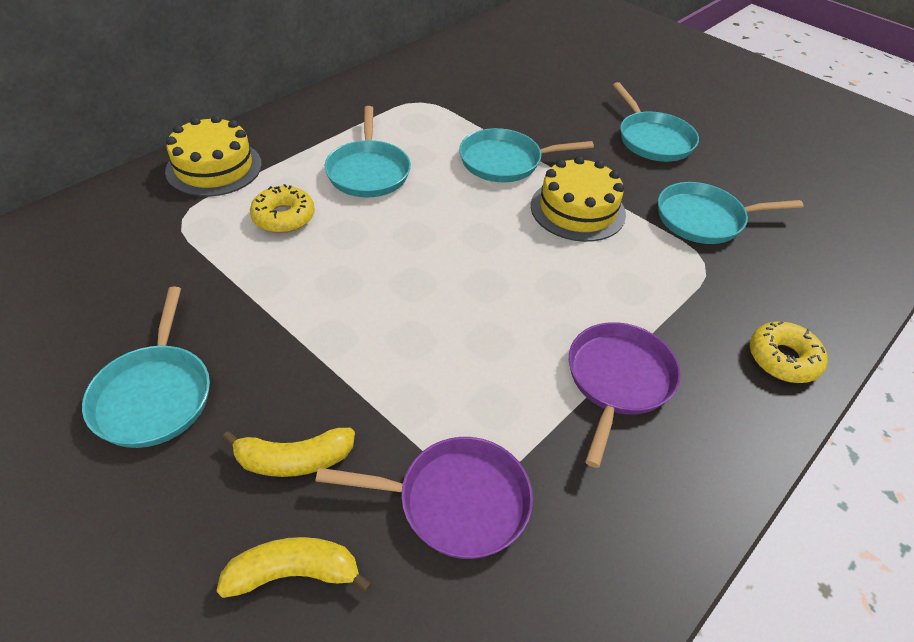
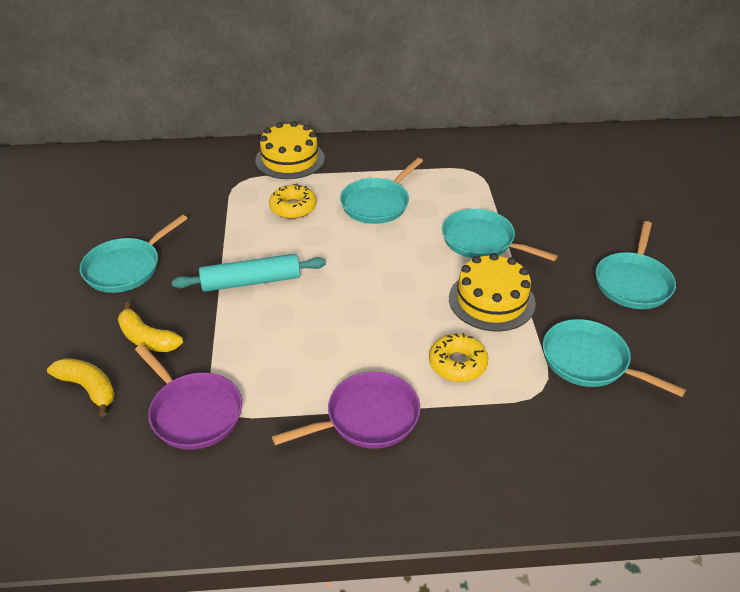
camera: 45 degrees right, 5 degrees down
yellow donut [750,321,827,383] -> yellow donut moved to [429,333,488,382]
none -> turquoise rolling pin [172,254,326,292]

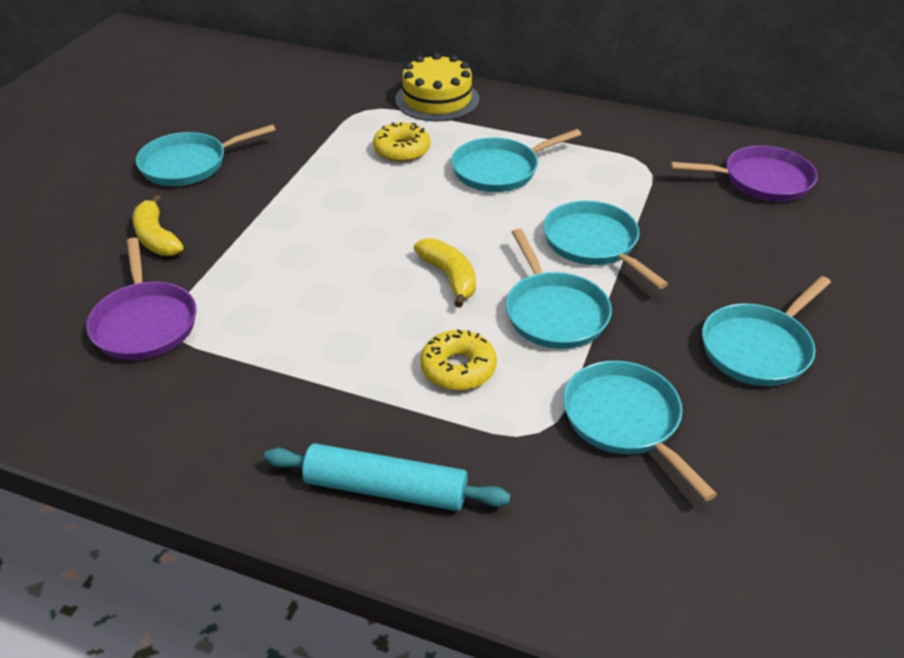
camera: 25 degrees right, 0 degrees up
yellow banana [47,358,115,417] -> yellow banana moved to [414,238,476,308]
turquoise rolling pin [172,254,326,292] -> turquoise rolling pin moved to [264,443,510,511]
purple pan [272,372,420,448] -> purple pan moved to [670,146,817,202]
yellow cake [449,253,536,332] -> turquoise pan [506,229,612,349]

